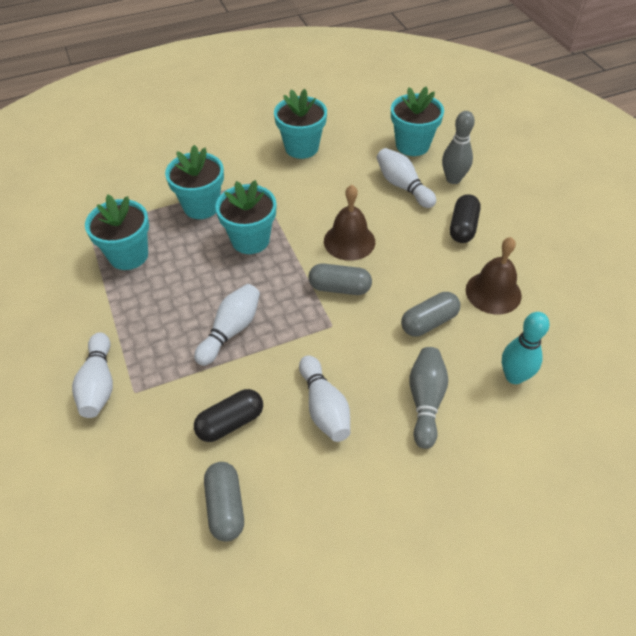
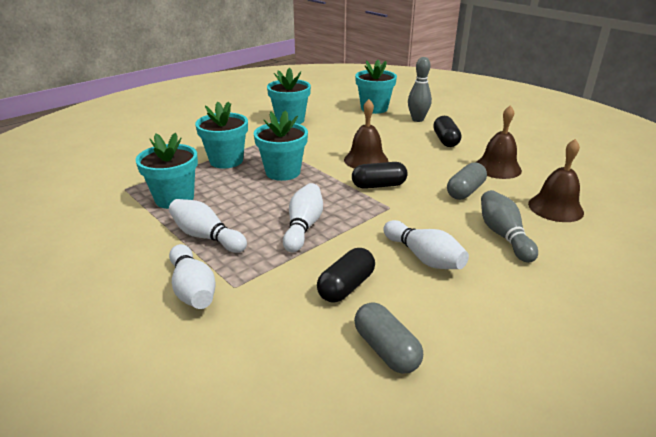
camera: 20 degrees left, 20 degrees down
grey capsule [308,264,372,295] -> black capsule [352,162,408,189]
white bowling pin [377,148,436,208] -> white bowling pin moved to [169,199,247,253]
turquoise bowling pin [502,312,549,384] -> brown bell [528,139,584,222]

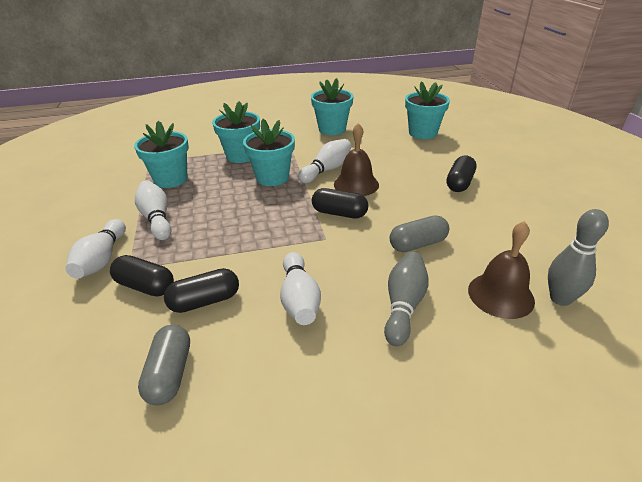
camera: 30 degrees right, 5 degrees up
white bowling pin [283,183,323,253] -> white bowling pin moved to [298,139,352,183]
grey bowling pin [408,57,432,122] -> grey bowling pin moved to [548,209,609,306]
brown bell [476,105,522,179] -> none
none -> black capsule [110,255,174,296]

